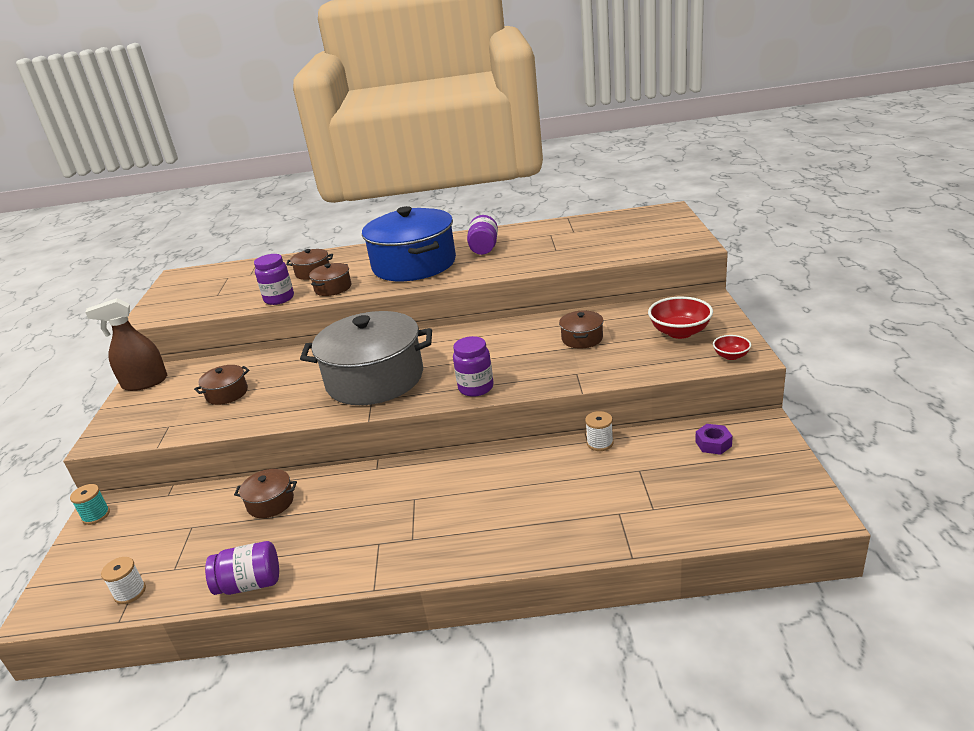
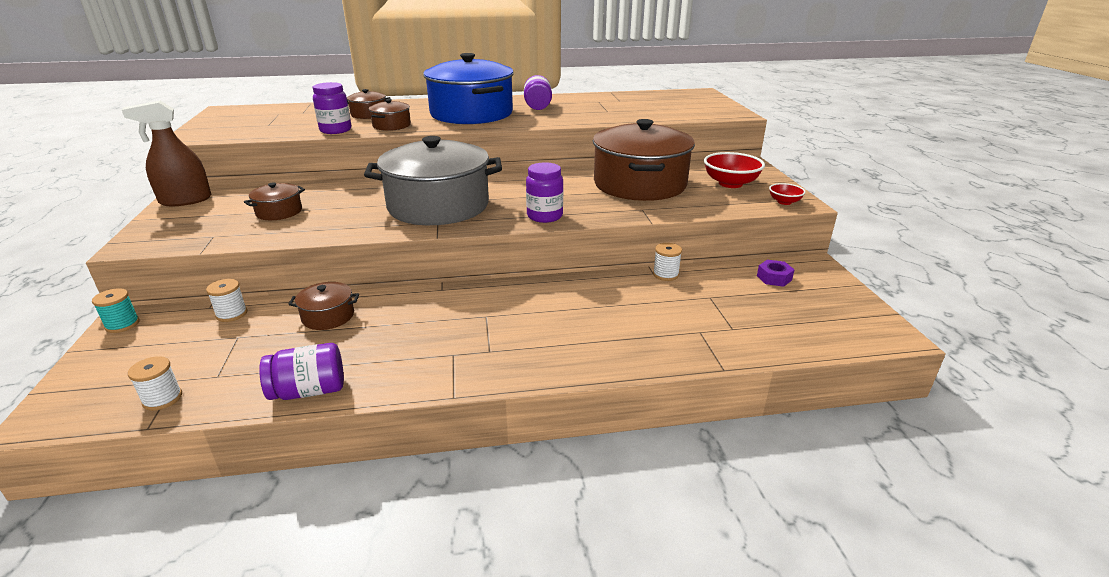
camera: 10 degrees left, 0 degrees up
brown pot [559,311,603,349] -> brown pot [593,119,695,201], size x2.34
none -> white spool [206,279,247,322]

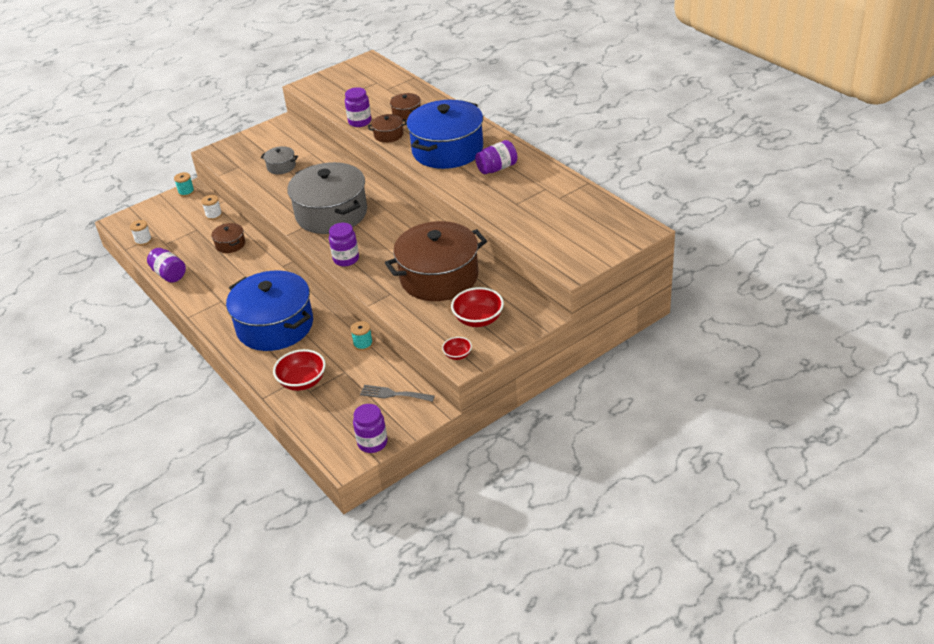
camera: 65 degrees right, 10 degrees up
brown spray bottle [122,100,211,206] -> none
brown pot [244,183,305,220] -> grey pot [261,146,298,174]
white spool [653,243,682,281] -> turquoise spool [350,321,373,351]
purple nut [757,260,795,287] -> grey fork [360,385,435,402]
none -> blue pot [226,270,313,351]
none -> red bowl [273,349,326,391]
none -> purple jar [353,404,388,453]

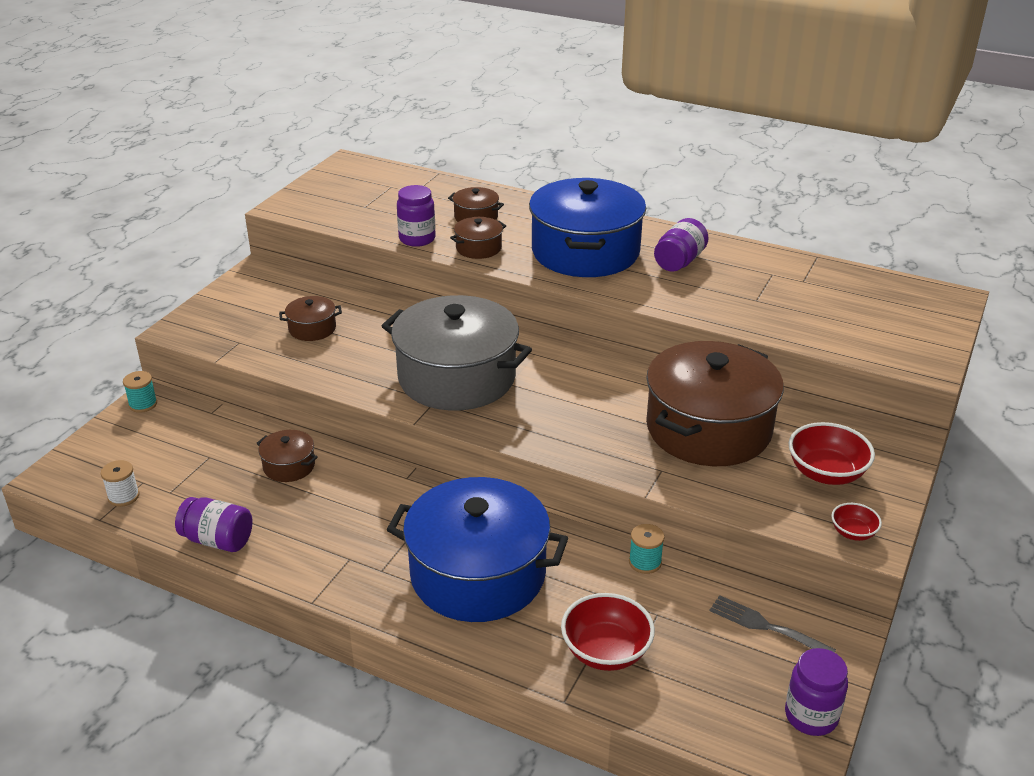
camera: 30 degrees left, 5 degrees down
white spool [201,195,222,220] -> none
grey pot [261,146,298,174] -> brown pot [279,296,342,341]
purple jar [329,223,359,266] -> none
grey fork [360,385,435,402] -> grey fork turned 45 degrees clockwise [709,595,836,653]

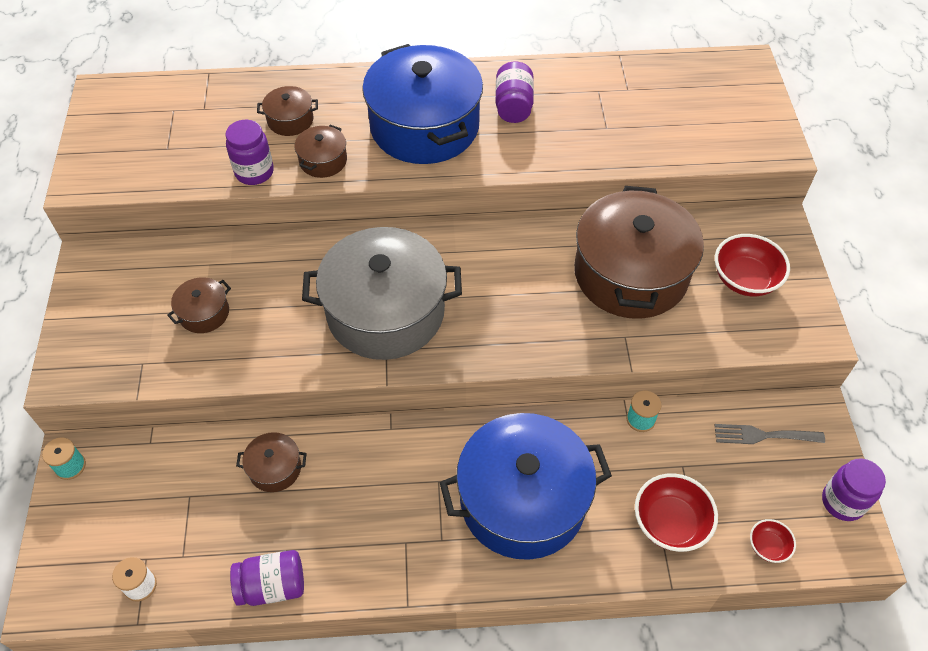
camera: 30 degrees left, 20 degrees up
red bowl [831,503,882,541] -> red bowl moved to [750,519,796,563]

